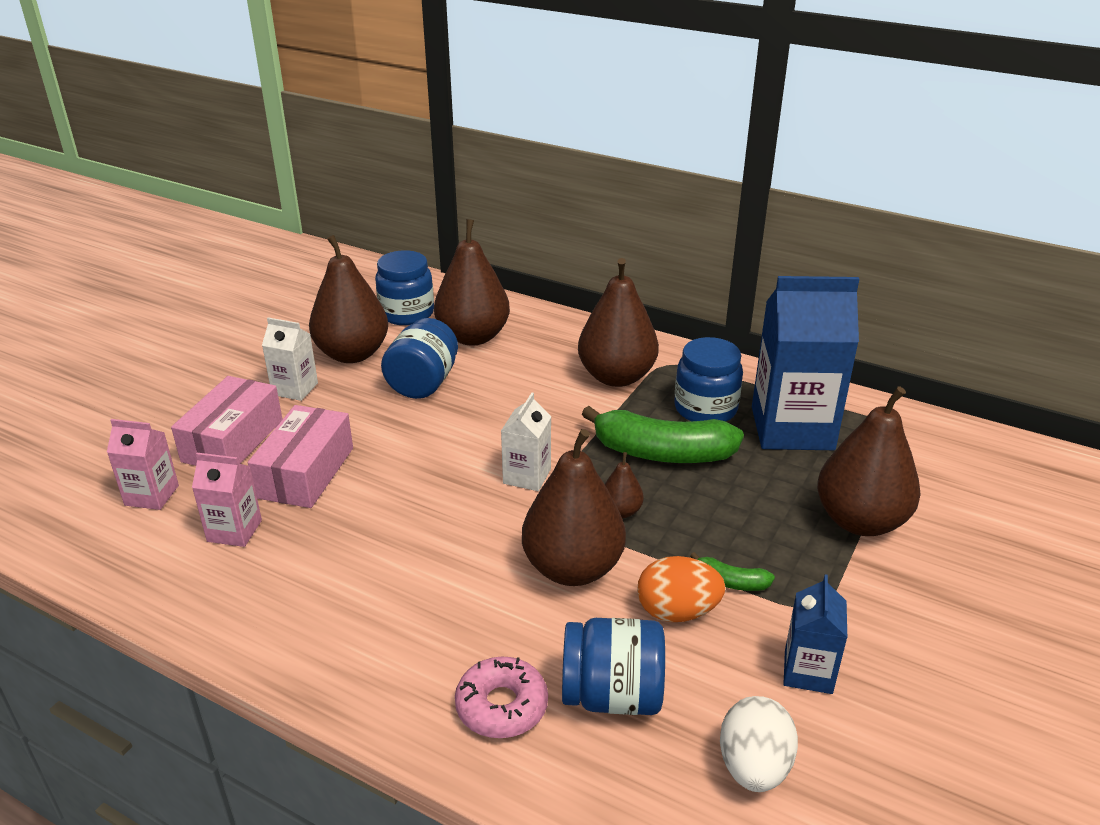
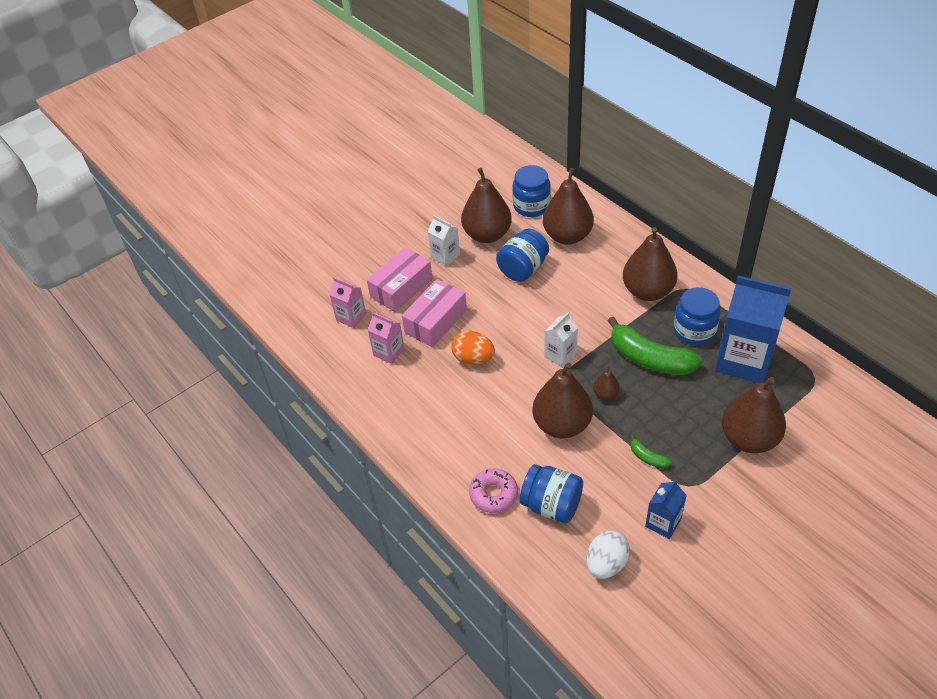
camera: 25 degrees right, 15 degrees up
orange egg [637,556,725,622] -> orange egg moved to [451,331,495,365]

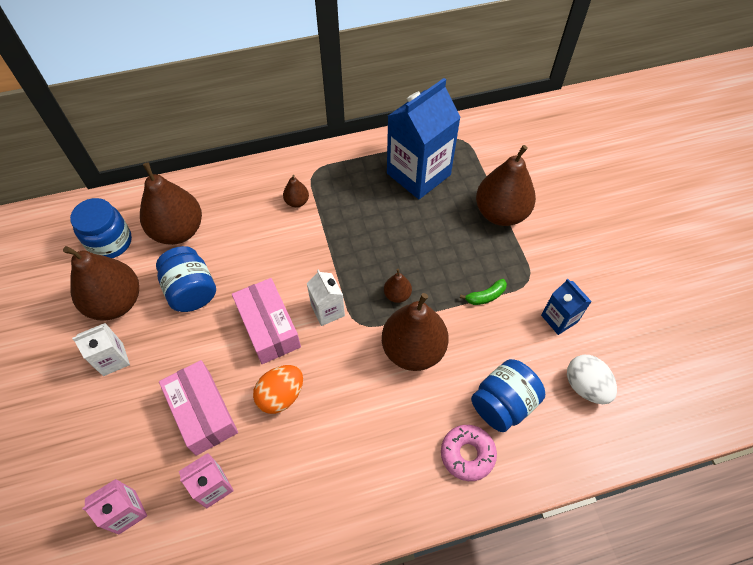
camera: 70 degrees left, 10 degrees up
pink box [367,247,433,312] -> pink box moved to [232,278,301,364]
green banana [608,316,702,375] -> none
brown pear [623,227,678,301] -> brown pear [283,175,309,207], size x0.45
blue jar [674,287,721,346] -> none

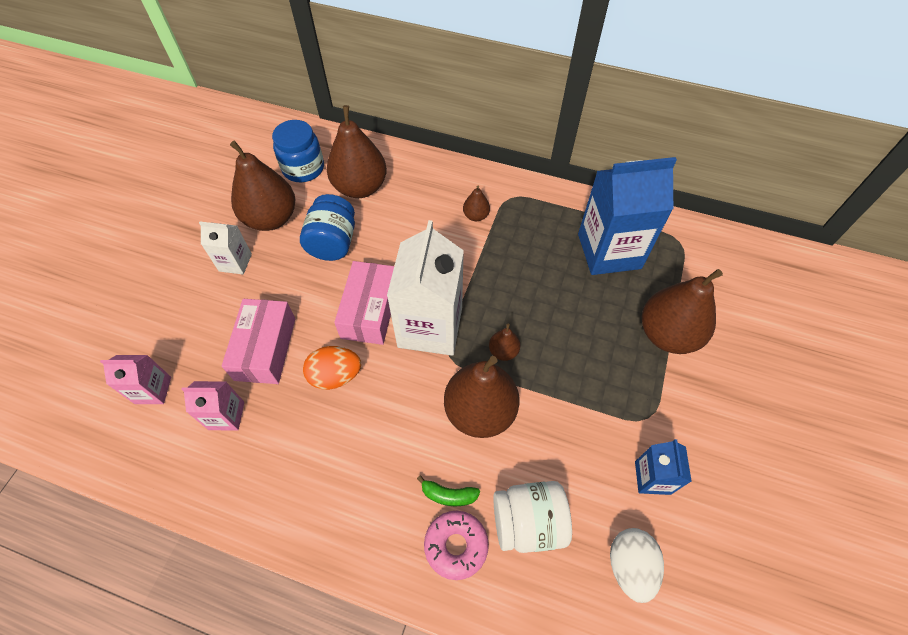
camera: 35 degrees right, 0 degrees up
white carton [307,269,345,326] -> white carton [387,220,464,356], size x2.02
green banana [460,279,507,305] -> green banana moved to [417,475,480,506]
blue jar [471,359,545,432] -> white jar [493,481,572,553]

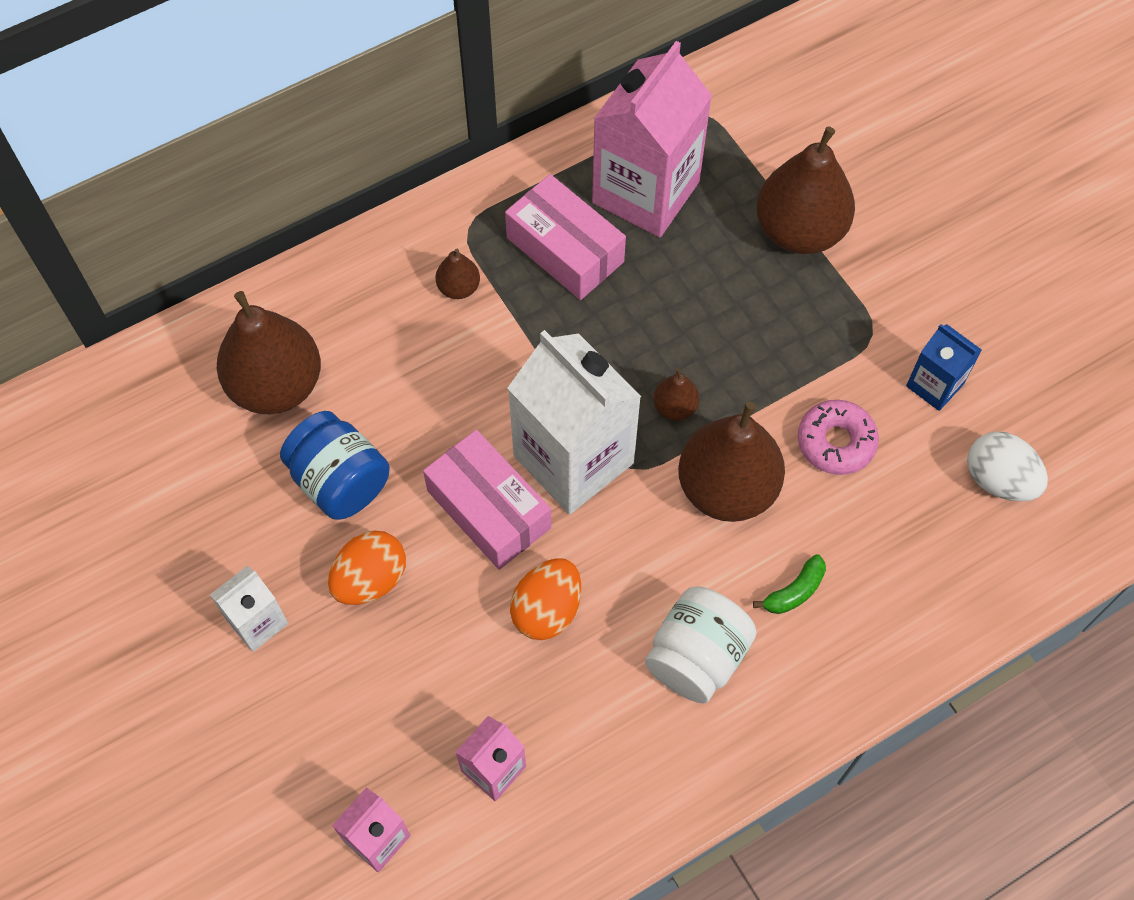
camera: 50 degrees left, 5 degrees up
pink box [222,299,295,384] -> pink box moved to [505,174,626,300]
brown pear [230,141,296,231] -> none
blue jar [272,120,324,182] -> none
pink donut [424,511,489,580] -> pink donut moved to [798,400,879,475]
white jar [493,481,572,553] -> white jar moved to [645,586,757,703]
blue carton [578,157,677,275] -> pink carton [592,41,712,237]
none -> orange egg [328,531,406,605]

